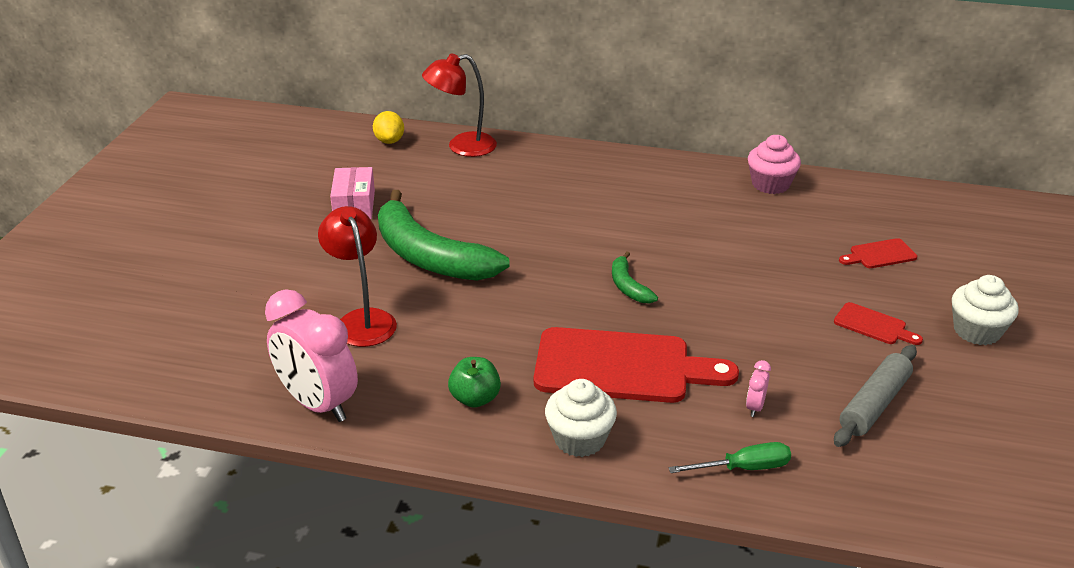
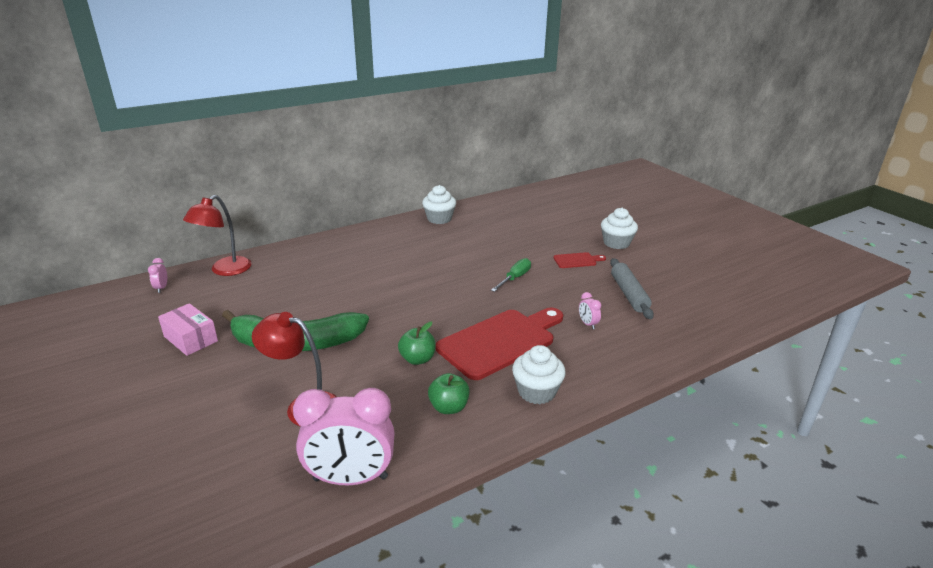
camera: 45 degrees left, 5 degrees down
yellow lemon [373,111,404,144] -> pink clock [148,258,167,293]
green banana [612,252,658,304] -> none
green screwdriver [668,442,791,473] -> green screwdriver moved to [491,258,531,292]
pink cupcake [748,135,801,194] -> white cupcake [422,185,456,224]
red cutting board [839,238,917,268] -> none
none -> green apple [398,322,435,365]

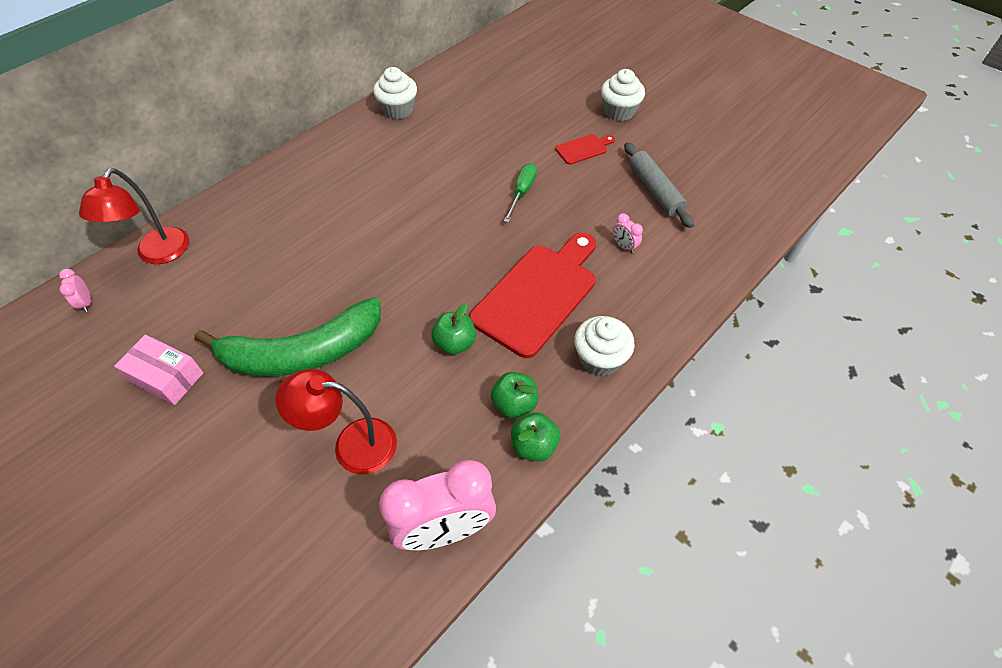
camera: 15 degrees left, 25 degrees up
none -> green apple [511,412,560,461]

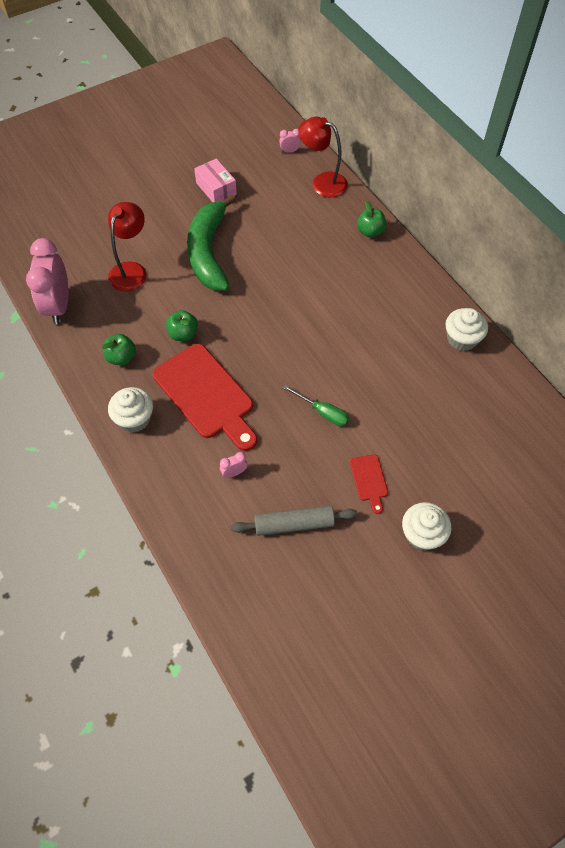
camera: 105 degrees right, 5 degrees up
pink box [114,334,203,405] -> pink box turned 75 degrees counterclockwise [194,159,237,202]
green apple [511,412,560,461] -> green apple moved to [357,201,386,238]

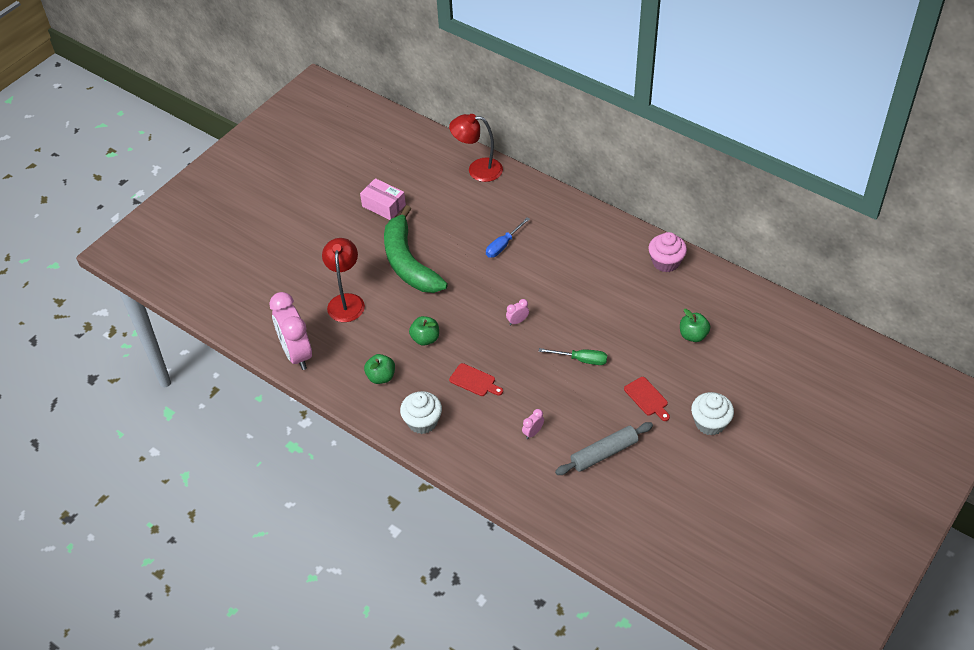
camera: 20 degrees left, 10 degrees down
red cutting board [153,344,257,451] -> red cutting board [449,363,503,396], size x0.45
pink clock [279,129,301,153] -> pink clock moved to [506,299,529,325]
green apple [357,201,386,238] -> green apple moved to [680,309,710,342]
white cupcake [446,308,488,351] -> pink cupcake [648,232,687,272]
none -> blue screwdriver [486,217,530,258]

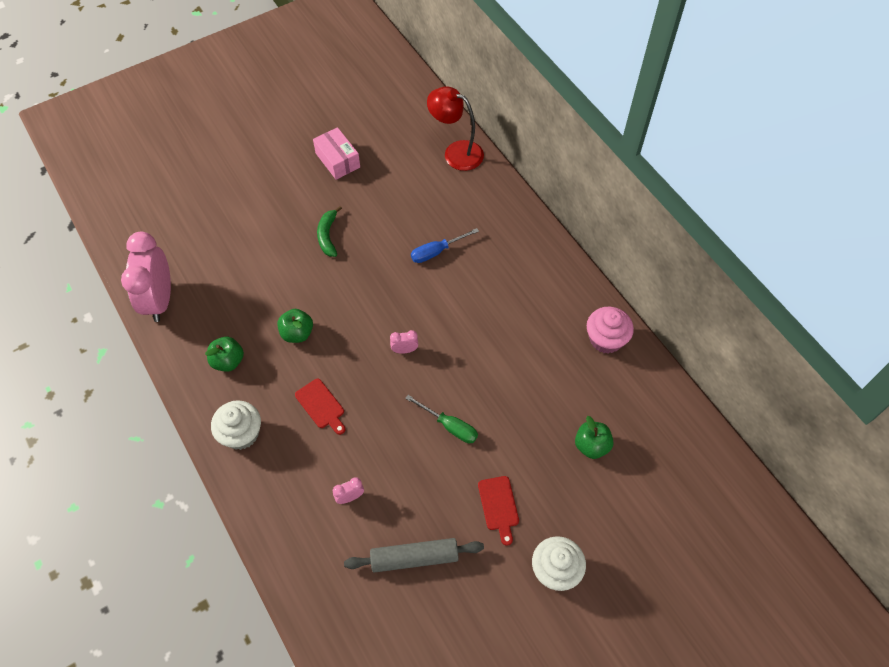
camera: 20 degrees right, 10 degrees up
red lamp [322,238,365,322] -> none
green banana [384,205,448,293] -> green banana [317,206,342,257], size x0.45

